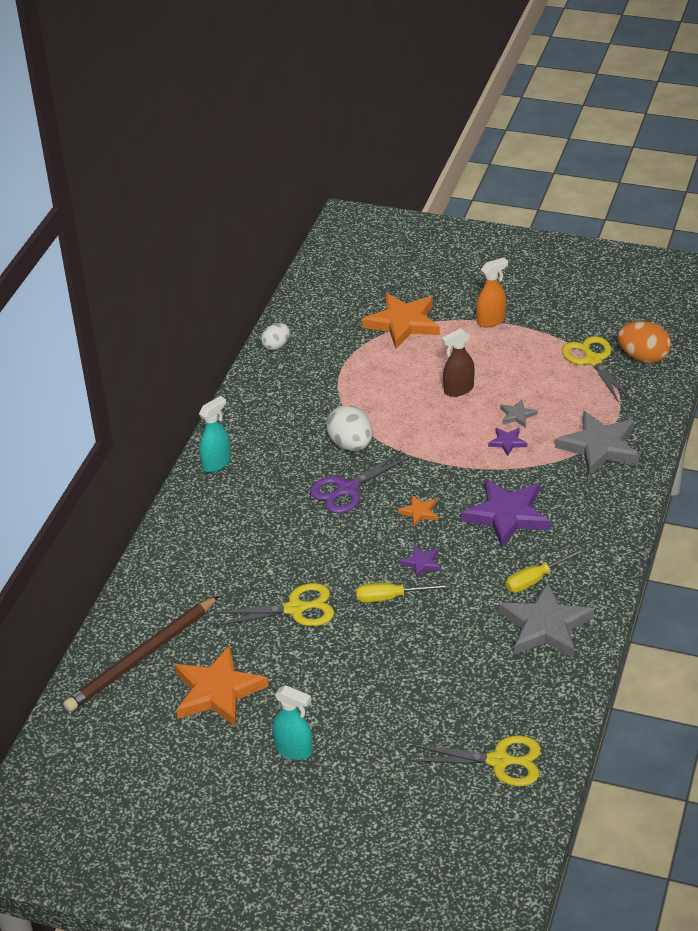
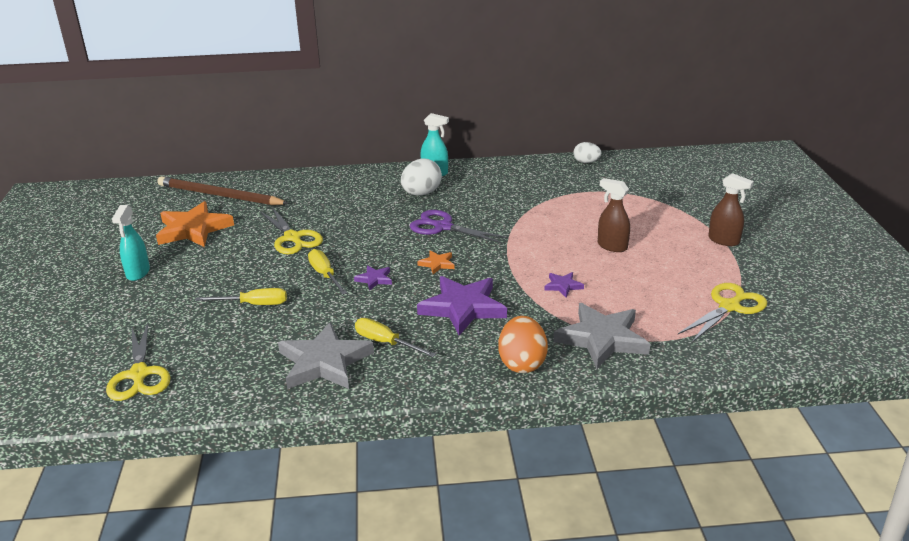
camera: 65 degrees right, 10 degrees down
white egg [326,405,373,451] -> white egg moved to [401,158,442,196]
orange star [362,293,440,349] -> none
orange spray bottle [476,258,508,327] -> brown spray bottle [708,173,754,246]
grey star [500,399,538,428] -> none
orange egg [617,321,671,363] -> orange egg moved to [498,316,548,373]
none -> yellow screwdriver [195,288,287,305]

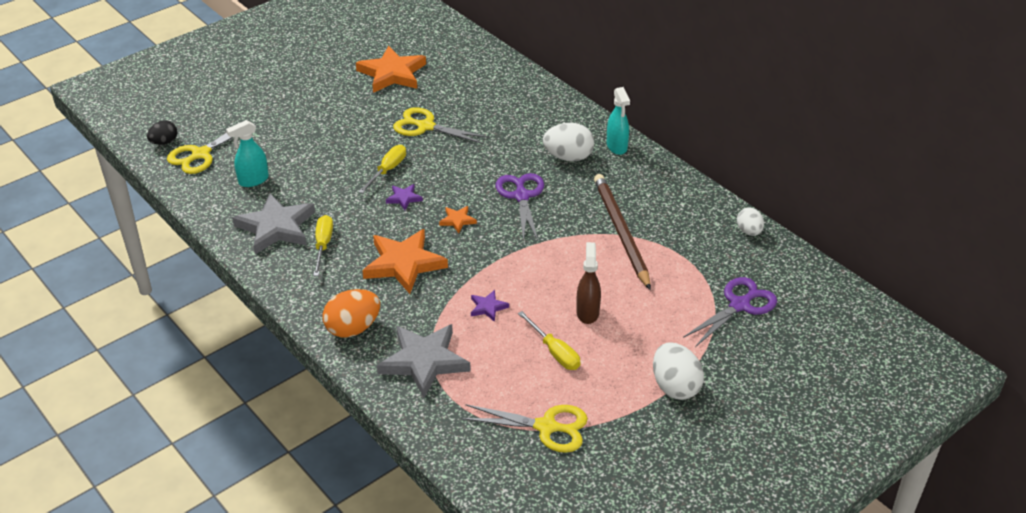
camera: 55 degrees right, 10 degrees up
turquoise spray bottle [112,205,150,281] -> turquoise spray bottle moved to [226,120,269,187]
brown pencil [157,176,289,205] -> brown pencil moved to [594,174,651,290]
yellow screwdriver [195,288,287,305] -> yellow screwdriver moved to [518,311,581,370]
yellow scissors [260,207,323,254] -> yellow scissors turned 90 degrees clockwise [393,107,489,144]
purple star [417,276,507,335] -> orange star [362,229,448,294]
brown spray bottle [708,173,754,246] -> white egg [653,342,704,400]
none -> black egg [147,120,177,145]
none -> purple scissors [683,277,777,347]

